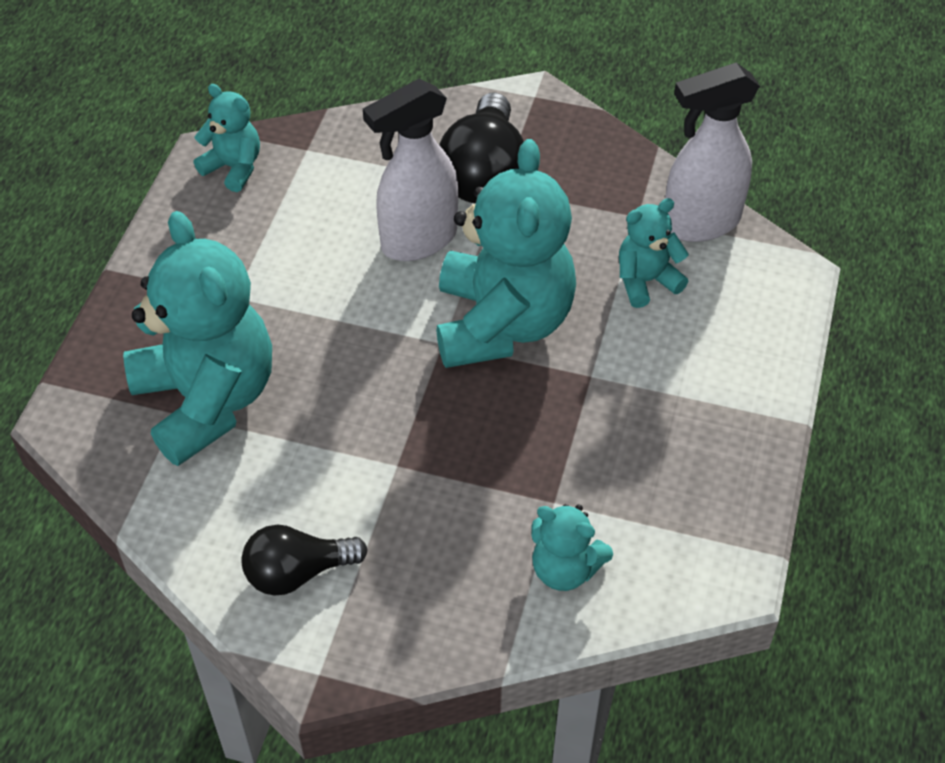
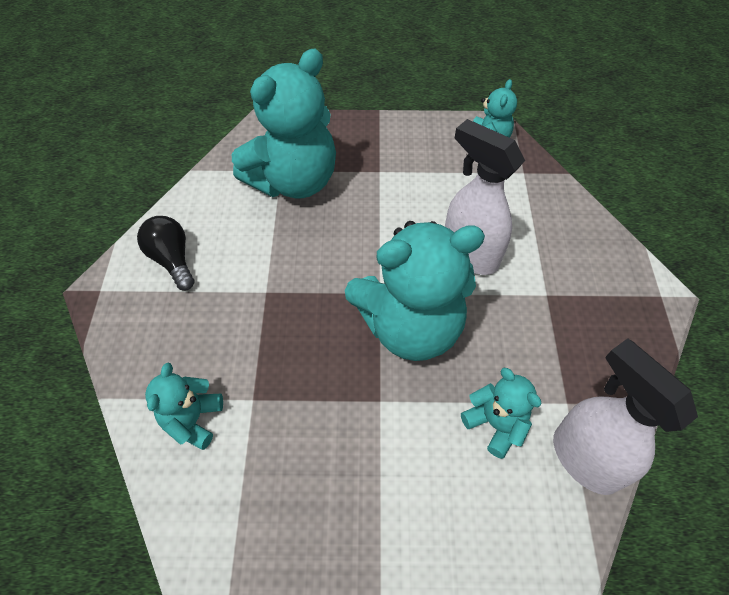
camera: 75 degrees right, 5 degrees up
black light bulb [439,92,524,204] -> none

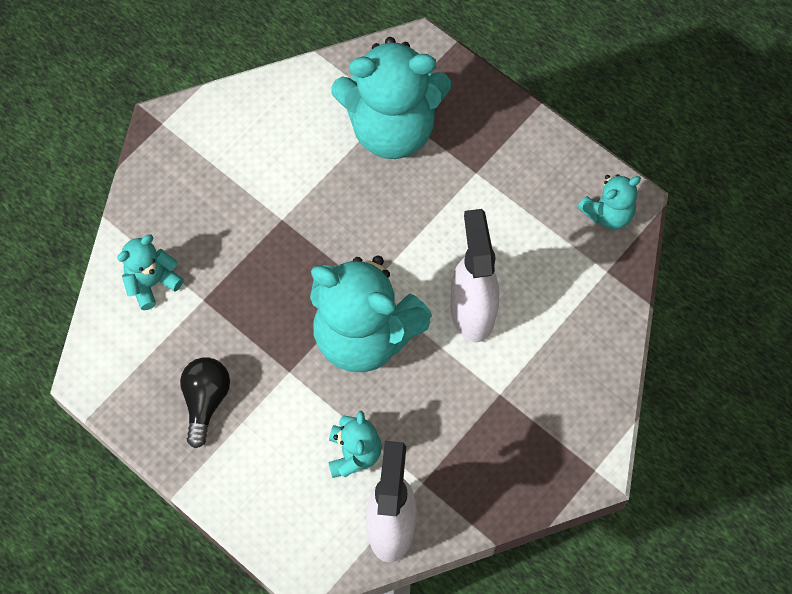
camera: 40 degrees right, 10 degrees up
black light bulb [137,216,195,290] -> black light bulb moved to [180,357,230,448]

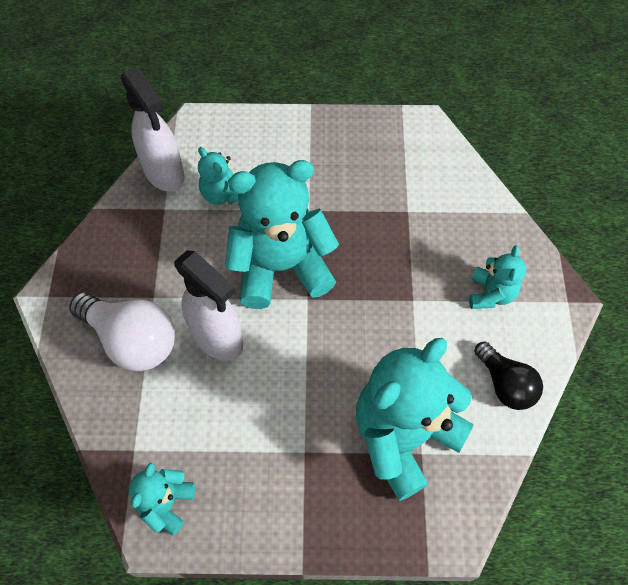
camera: 140 degrees right, 5 degrees down
turquoise teddy bear [117,234,184,310] -> turquoise teddy bear moved to [469,245,526,309]
black light bulb [180,357,230,448] -> black light bulb moved to [474,341,543,410]
none -> white light bulb [69,293,175,371]

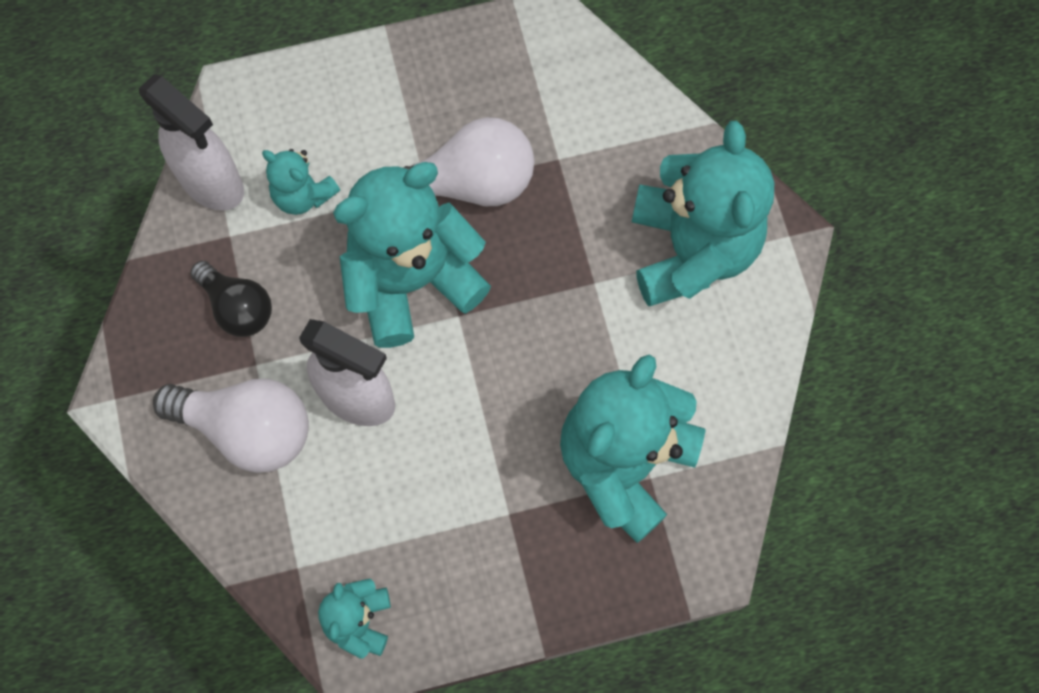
camera: 15 degrees left, 10 degrees up
turquoise teddy bear [469,245,526,309] -> turquoise teddy bear [632,120,774,306], size x2.06
black light bulb [474,341,543,410] -> black light bulb moved to [190,261,272,337]
none -> white light bulb [403,117,534,206]

